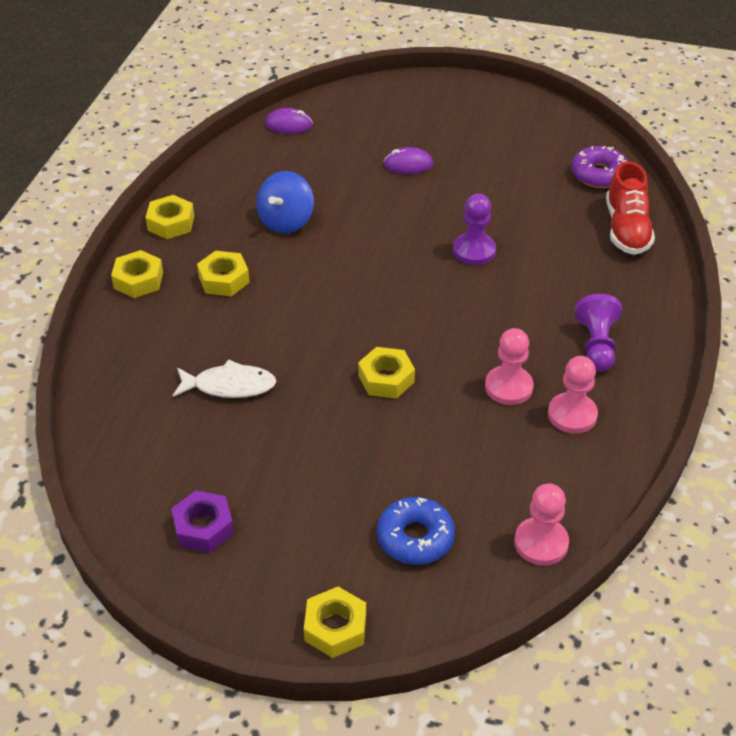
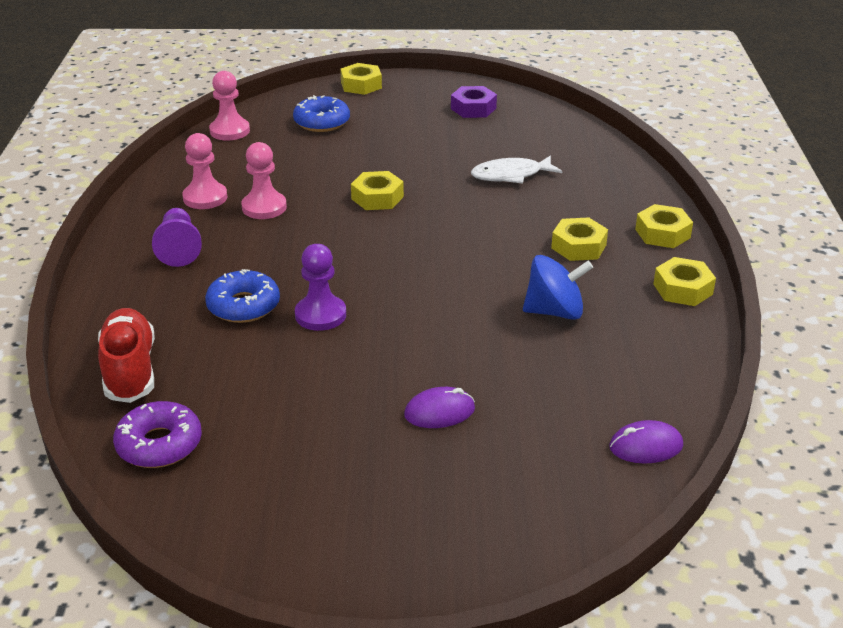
camera: 165 degrees right, 10 degrees down
blue spinning top [256,171,314,234] -> blue spinning top turned 75 degrees clockwise [523,255,593,320]
none -> blue donut [205,269,280,323]

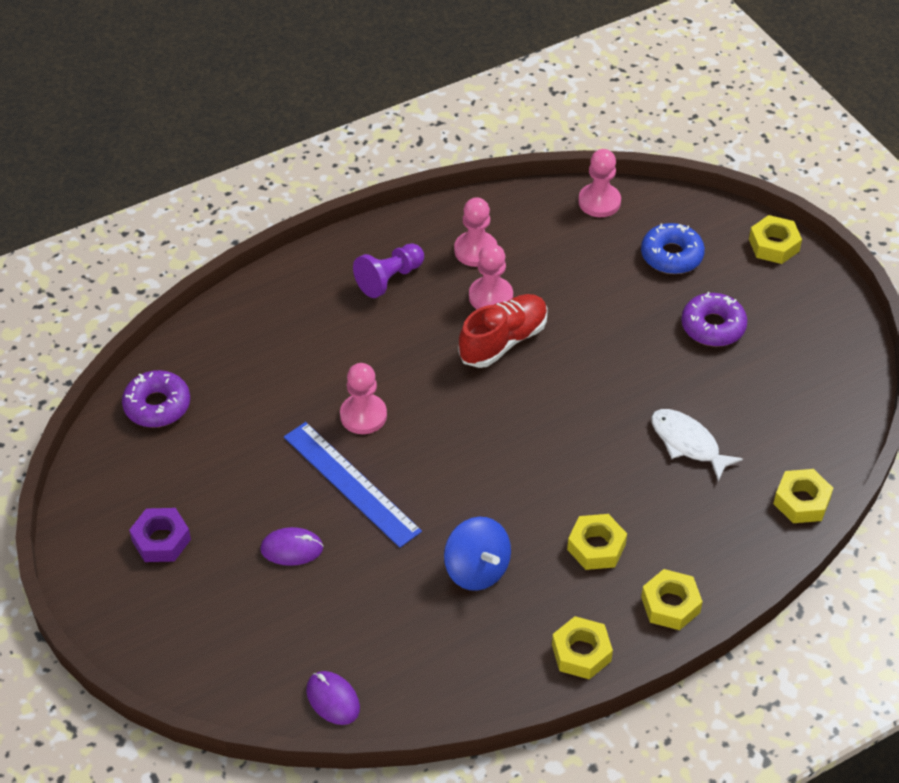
camera: 60 degrees right, 15 degrees up
red shoe [98,308,155,403] -> red shoe moved to [458,294,548,368]
blue donut [205,269,280,323] -> none
purple pawn [295,244,346,331] -> pink pawn [340,363,387,434]
yellow nut [351,171,404,210] -> yellow nut moved to [773,469,833,523]
purple mouse [404,387,475,428] -> purple mouse turned 45 degrees counterclockwise [260,527,323,566]
purple nut [451,86,497,118] -> purple nut moved to [129,508,191,562]
none -> blue ruler [284,422,422,548]
none -> purple donut [681,292,747,347]

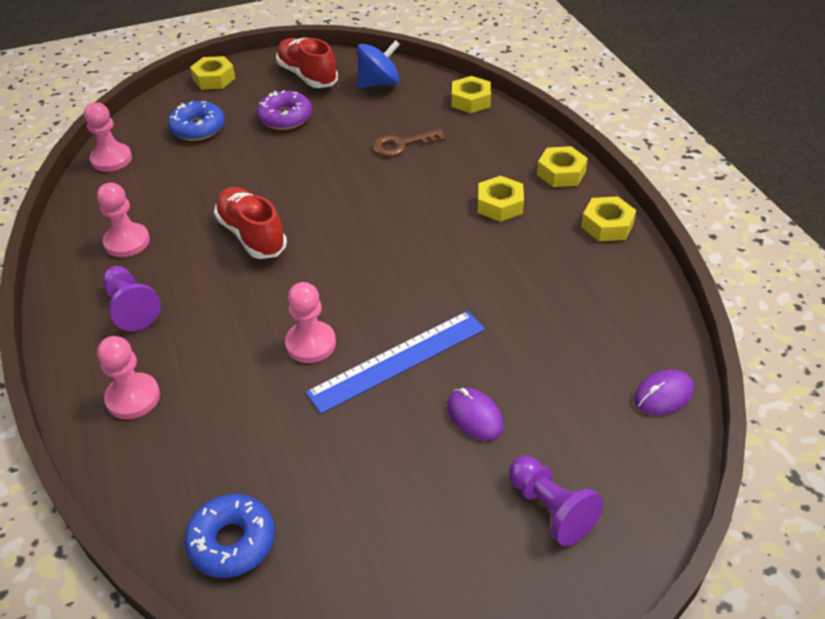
camera: 80 degrees left, 5 degrees down
purple donut [122,370,190,427] -> blue donut [184,494,275,578]
purple nut [129,508,191,562] -> none
purple mouse [260,527,323,566] -> purple mouse turned 45 degrees counterclockwise [447,388,504,441]
blue spinning top [444,517,511,591] -> blue spinning top moved to [357,40,400,88]
pink pawn [469,244,513,309] -> pink pawn moved to [97,336,160,419]
white fish [651,409,743,481] -> brown key [373,129,446,157]
none -> red shoe [276,38,338,88]
none -> purple pawn [509,456,603,546]

